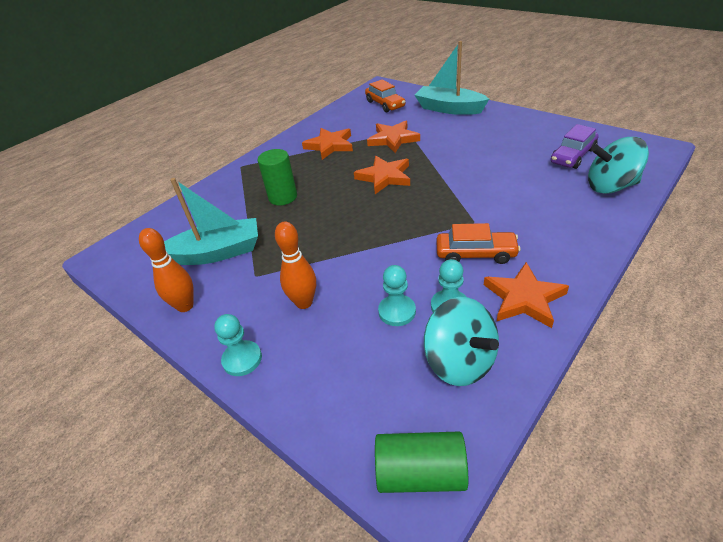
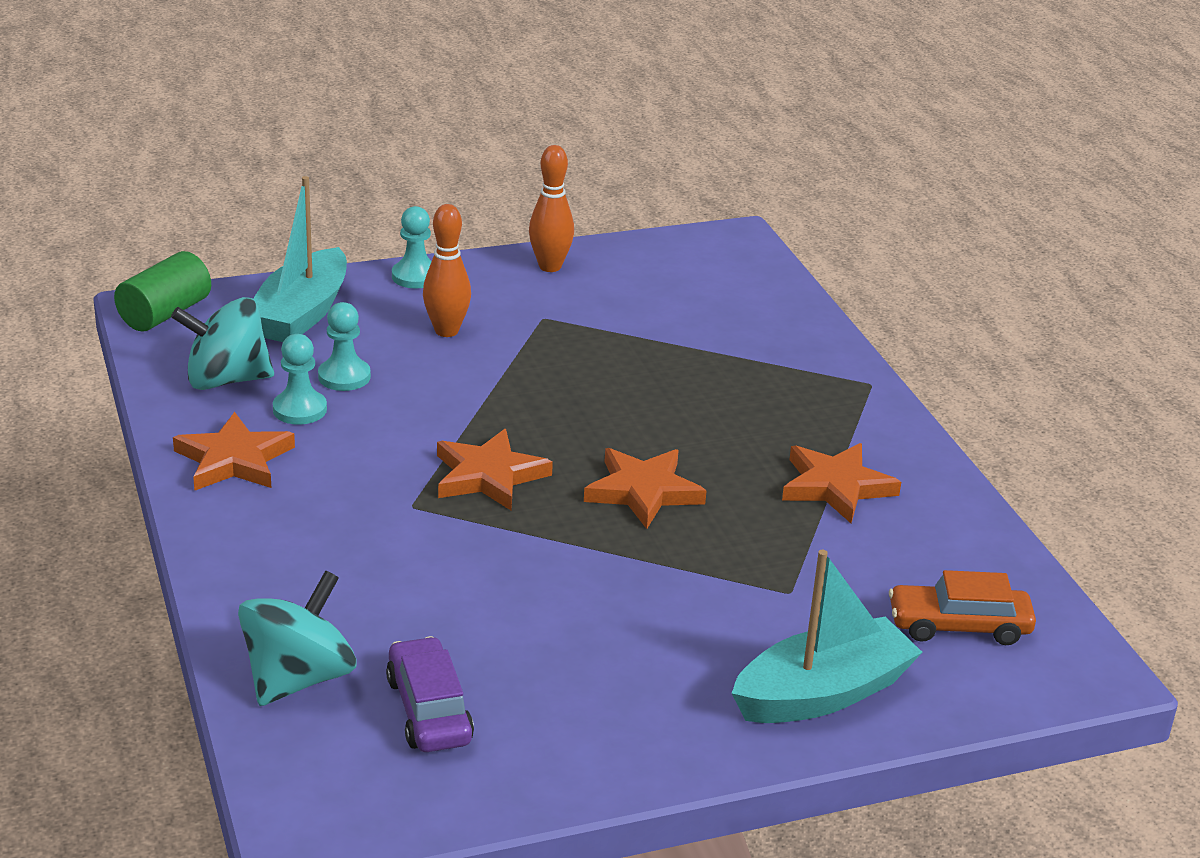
camera: 115 degrees right, 10 degrees down
turquoise boat [164,178,258,265] -> turquoise boat moved to [253,176,347,342]
green cylinder [258,149,297,205] -> none
orange star [367,121,420,153] -> orange star moved to [437,429,553,510]
orange car [436,223,521,264] -> none

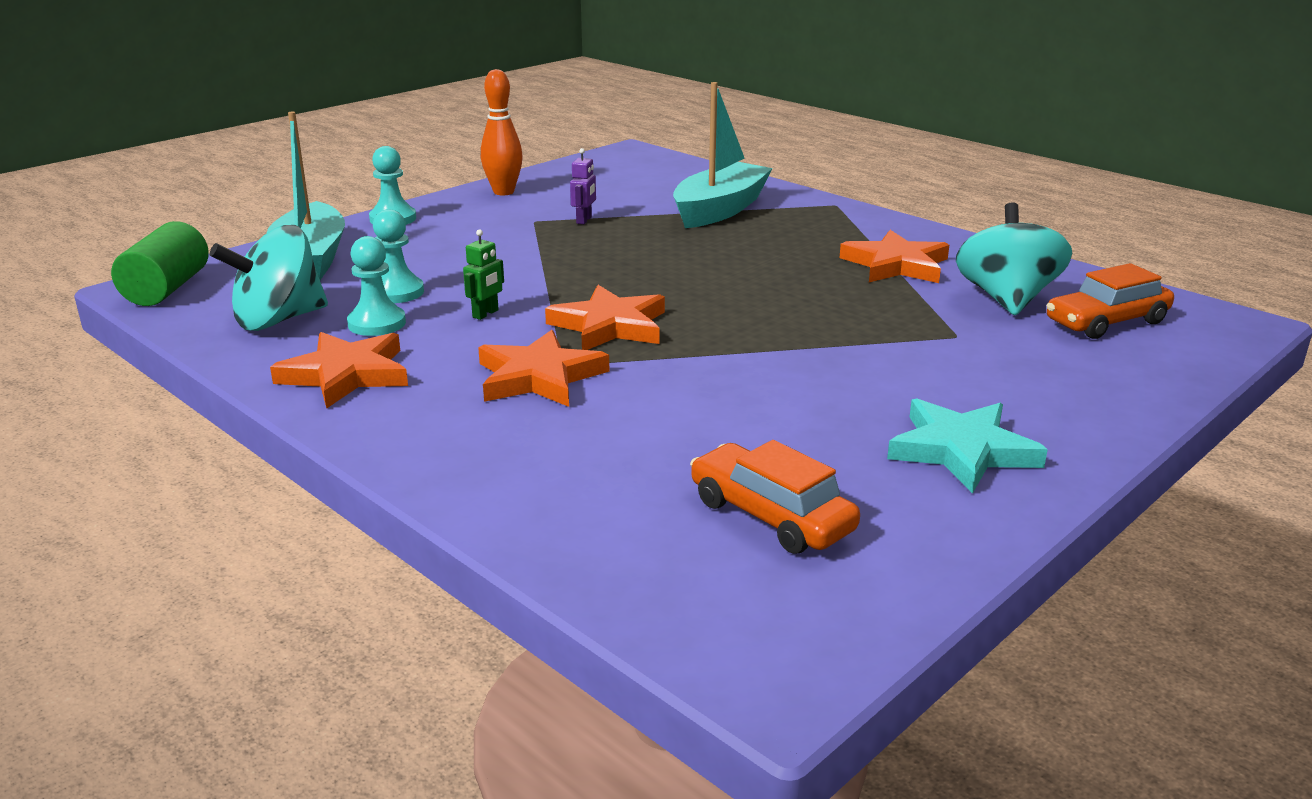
camera: 25 degrees left, 5 degrees down
turquoise spinning top [238,571,356,706] -> turquoise spinning top moved to [956,202,1072,315]
purple car [386,636,474,752] -> orange car [690,440,860,554]
orange bowling pin [423,204,471,337] -> none
orange star [584,448,707,529] -> orange star moved to [478,330,610,407]
turquoise boat [731,550,922,723] -> turquoise boat moved to [673,82,773,228]
none -> green robot [463,229,504,320]
none -> purple robot [570,148,596,224]
none -> turquoise star [887,398,1048,494]

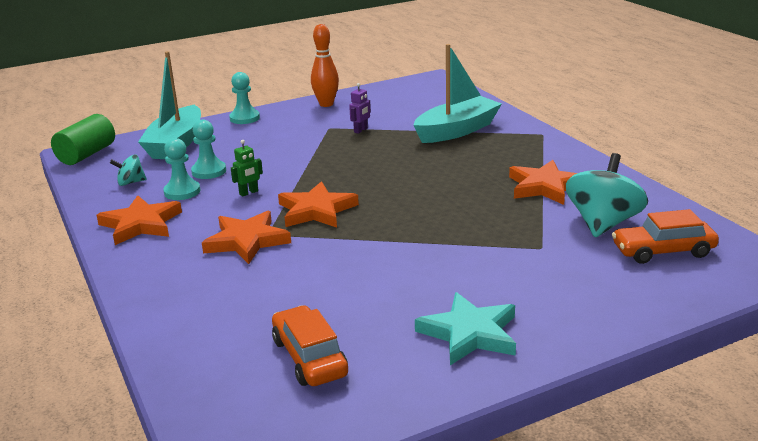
camera: 20 degrees right, 0 degrees up
turquoise spinning top [210,225,328,331] -> turquoise spinning top [110,154,147,186], size x0.50

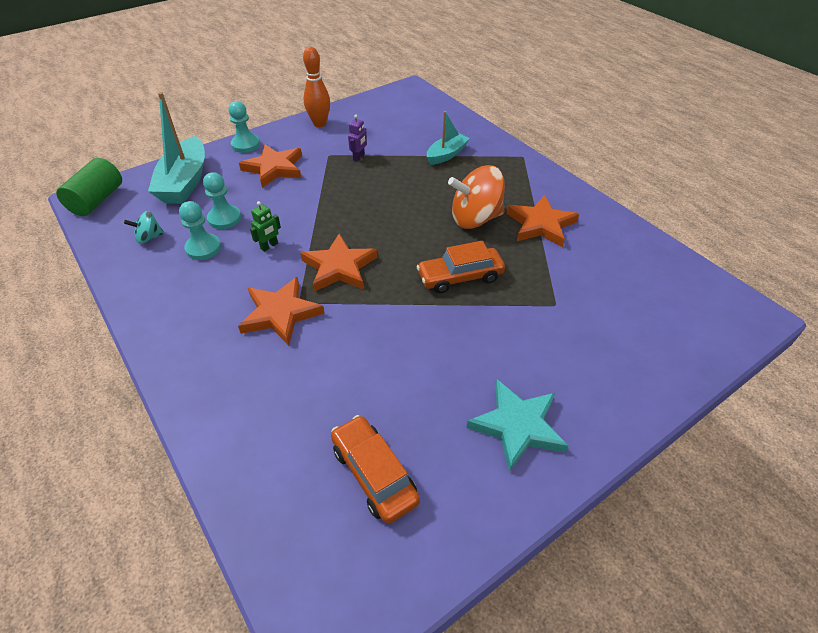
camera: 10 degrees left, 20 degrees up
orange star [96,195,182,245] -> orange star moved to [239,144,302,188]
turquoise boat [414,44,502,143] -> turquoise boat [427,111,470,165], size x0.59
turquoise spinning top [566,153,648,237] -> none
orange car [612,209,719,264] -> orange car moved to [416,241,505,293]
none -> orange spinning top [448,165,505,229]

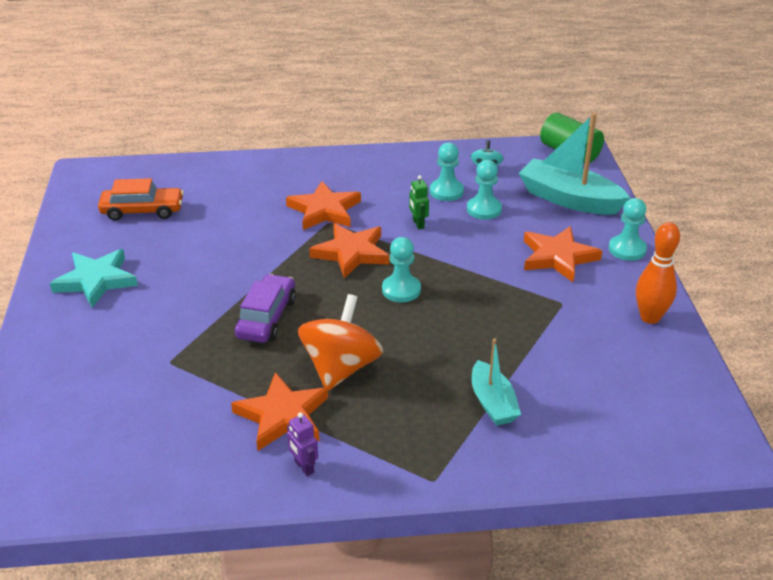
camera: 120 degrees right, 10 degrees down
purple robot [348,115,367,162] -> purple robot moved to [287,412,318,476]
orange car [416,241,505,293] -> purple car [235,274,296,343]
none -> turquoise pawn [382,237,421,302]

